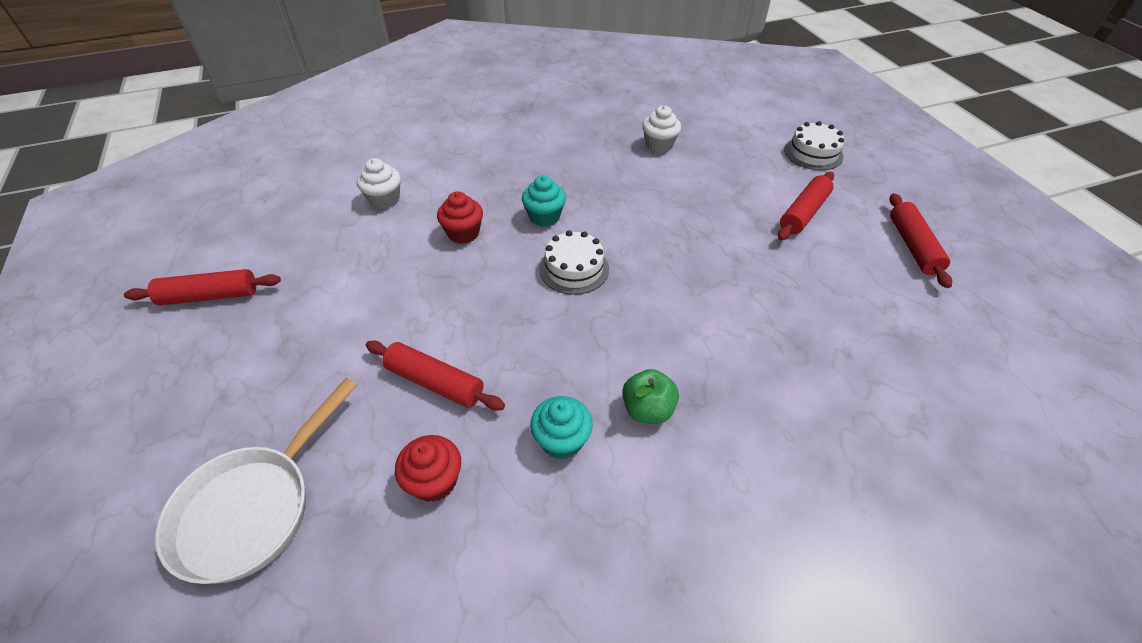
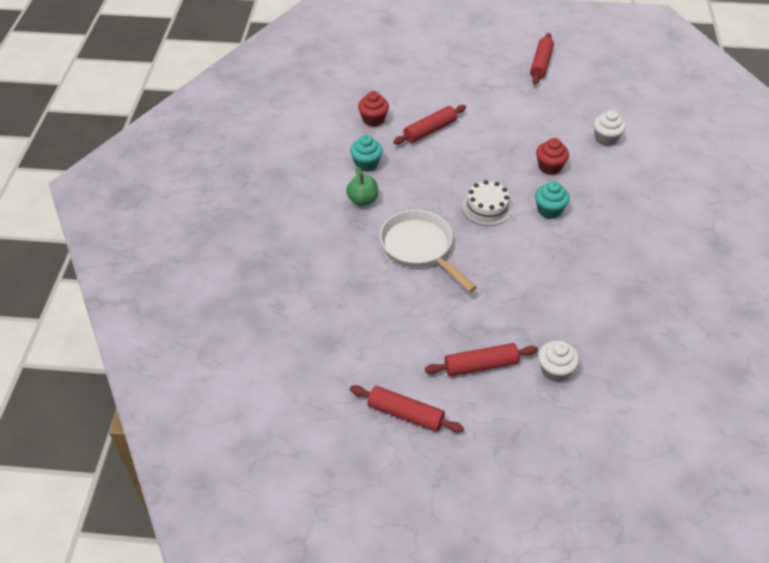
camera: 115 degrees right, 0 degrees up
white pan [155,378,357,584] -> white pan moved to [380,210,477,292]
white cupcake [642,105,681,153] -> white cupcake moved to [538,341,579,382]
red rolling pin [778,172,834,240] -> red rolling pin turned 75 degrees counterclockwise [425,343,538,376]
white cake [784,121,845,170] -> none

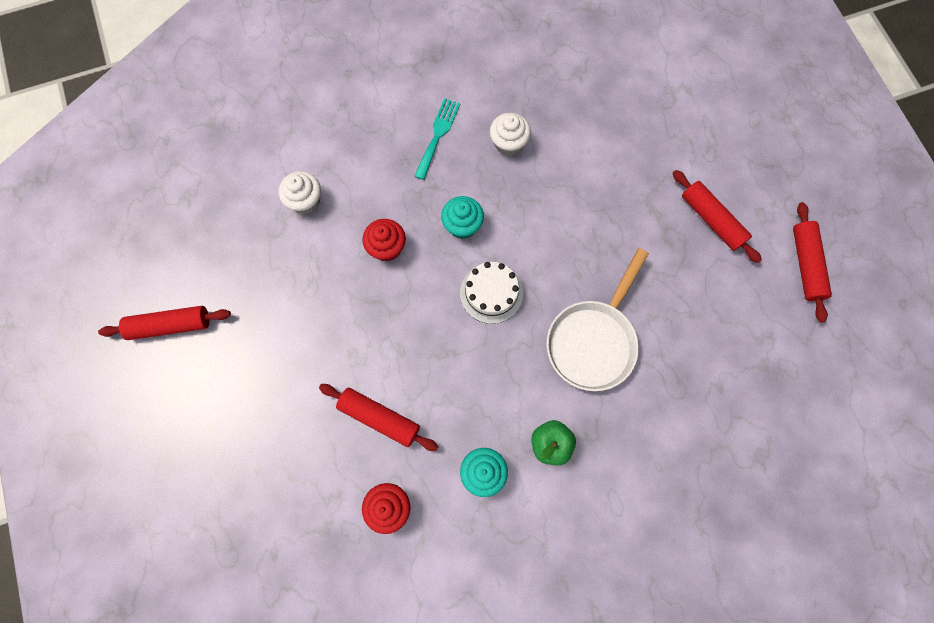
camera: 115 degrees left, 25 degrees up
white cupcake [538,341,579,382] -> white cupcake moved to [490,113,531,156]
none -> turquoise fork [414,98,460,180]

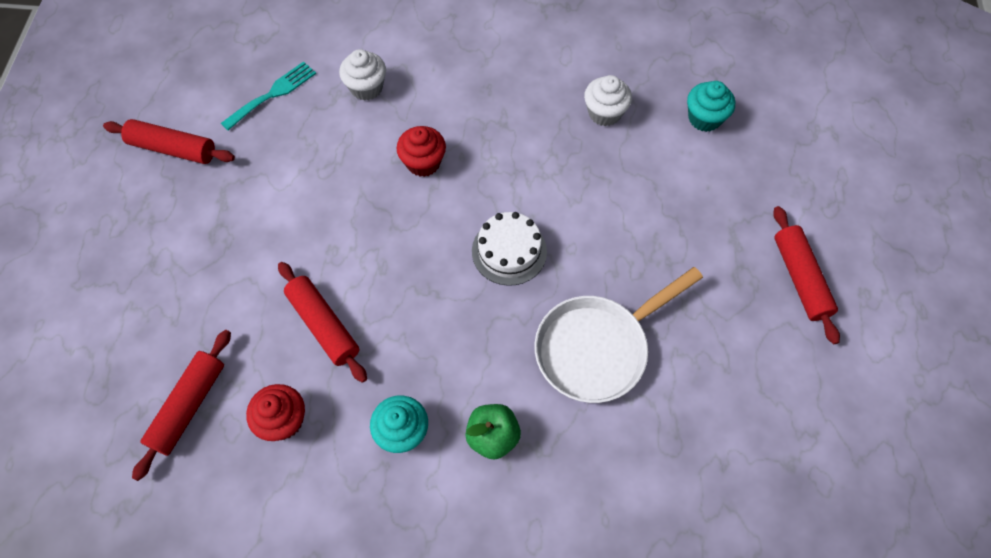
camera: 25 degrees right, 10 degrees down
turquoise fork [414,98,460,180] -> turquoise fork moved to [221,61,316,130]
turquoise cupcake [441,196,484,239] -> turquoise cupcake moved to [687,81,735,132]
red rolling pin [793,202,832,323] -> red rolling pin moved to [132,330,231,481]

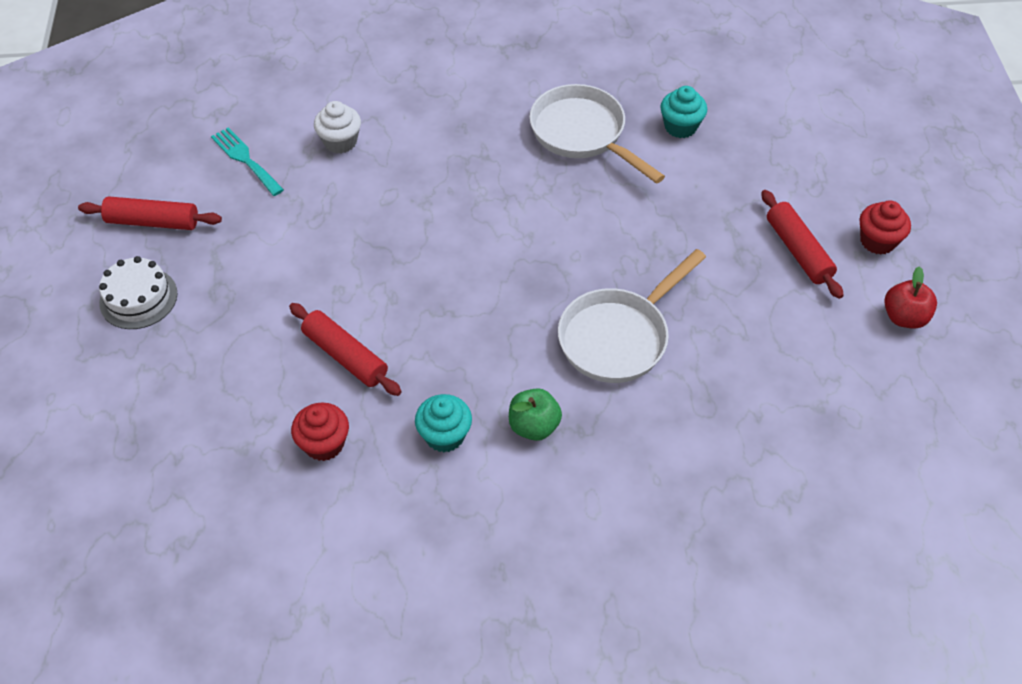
camera: 10 degrees left, 10 degrees down
red rolling pin [132,330,231,481] -> none
turquoise fork [221,61,316,130] -> turquoise fork turned 75 degrees counterclockwise [211,127,284,196]
red cupcake [397,126,446,177] -> red cupcake moved to [860,200,911,255]
white cake [472,212,547,286] -> white cake moved to [99,256,177,329]
white cupcake [584,75,632,126] -> white pan [529,84,665,184]
none -> red apple [884,266,937,329]

